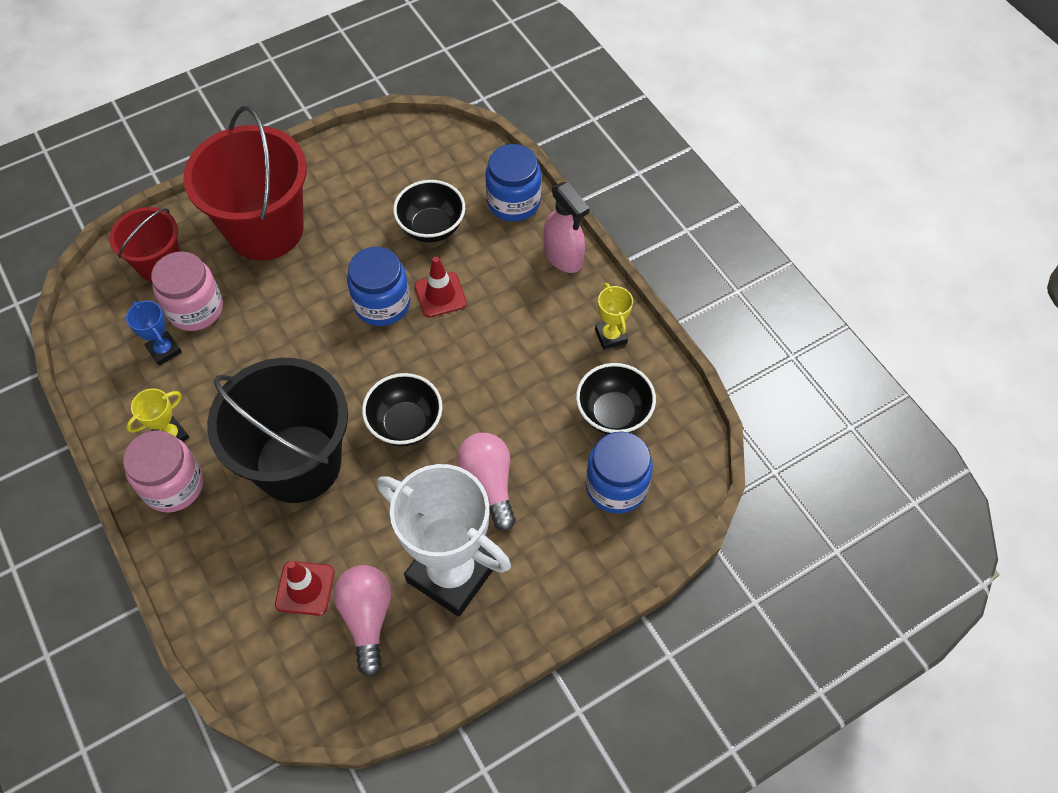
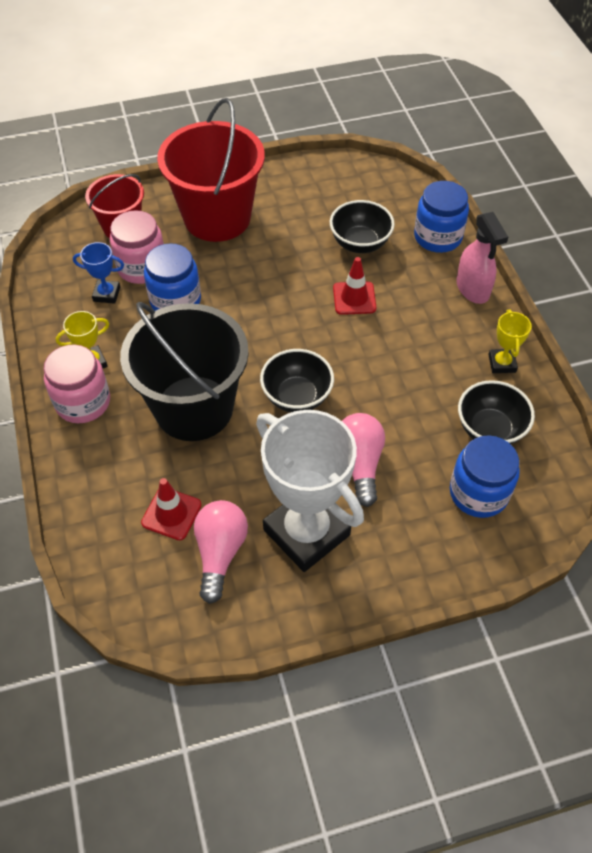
camera: 15 degrees right, 5 degrees down
blue trophy [126,301,182,366] -> blue trophy turned 60 degrees counterclockwise [73,242,124,304]
blue jar [347,247,410,326] -> blue jar moved to [144,243,201,311]

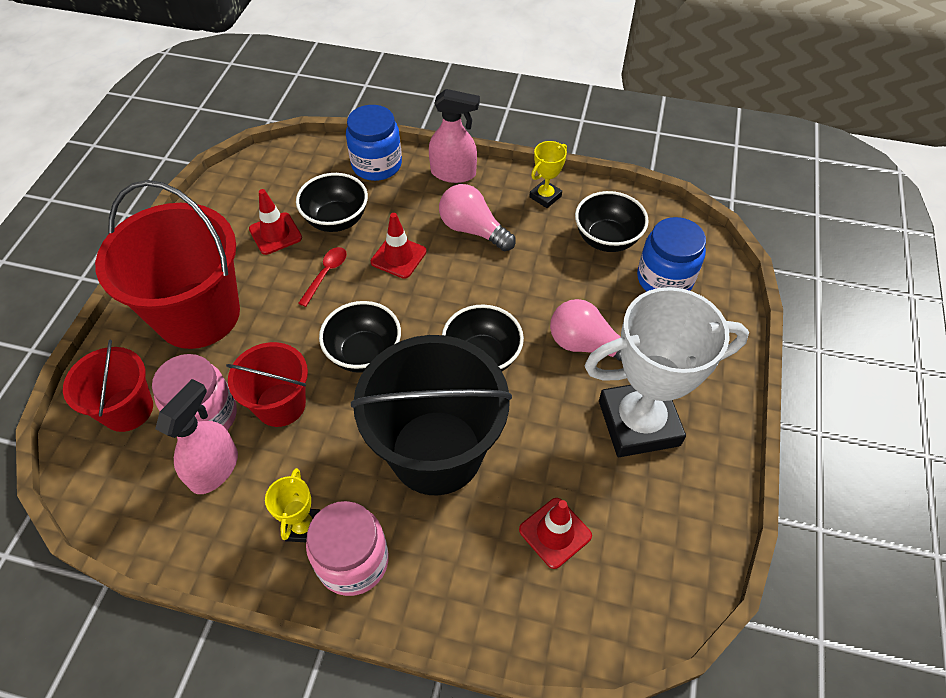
camera: 60 degrees left, 0 degrees up
blue trophy [73,242,124,304] -> pink spray bottle [155,379,238,494]
blue jar [144,243,201,311] -> red bucket [226,342,308,427]
pink light bulb [194,500,248,604] -> pink light bulb moved to [439,184,516,251]
yellow trophy [488,310,532,373] -> yellow trophy turned 75 degrees counterclockwise [529,141,567,208]
none -> red traffic cone [249,189,302,255]
none -> red spoon [298,247,347,307]
none -> black bowl [319,301,401,373]

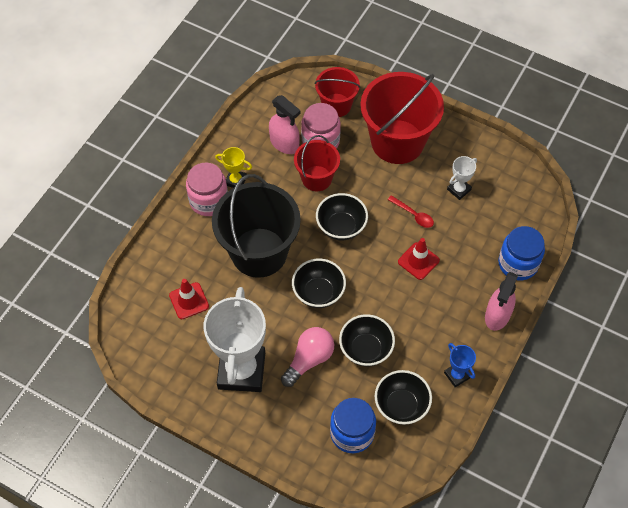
camera: 105 degrees right, 5 degrees up
red traffic cone [249,189,302,255] -> white trophy [447,156,477,200]
black bowl [296,173,368,232] -> black bowl moved to [339,314,395,367]
pink light bulb [439,184,516,251] -> none
yellow trophy [529,141,567,208] -> blue trophy [444,343,476,387]

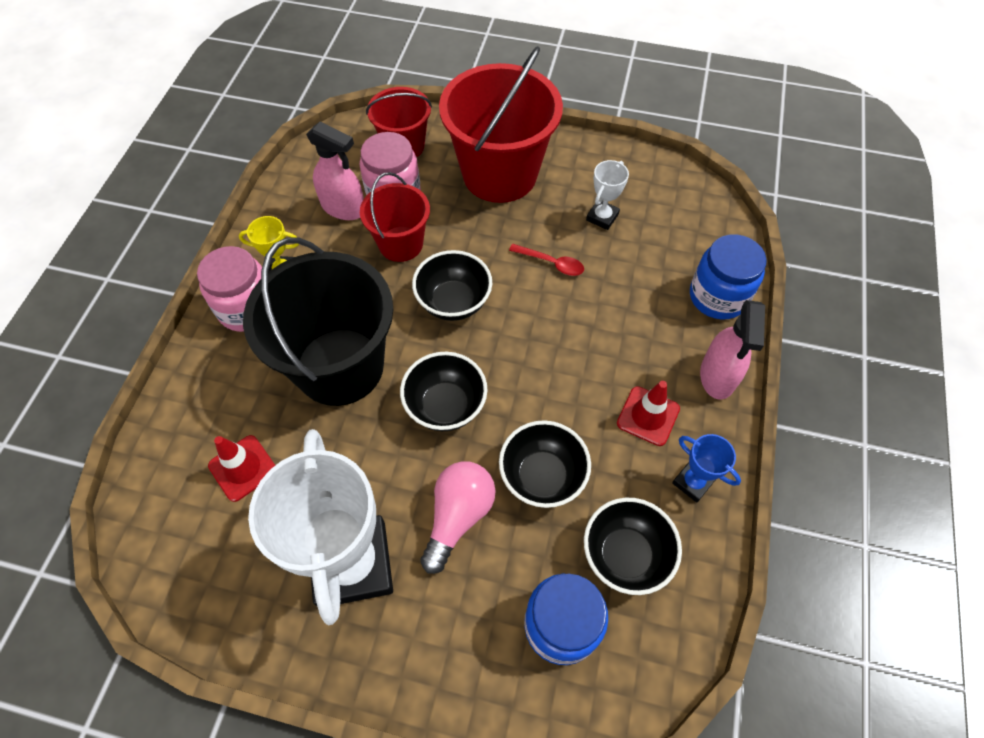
camera: 15 degrees left, 0 degrees up
red traffic cone [398,238,440,280] -> red traffic cone moved to [617,381,680,446]

